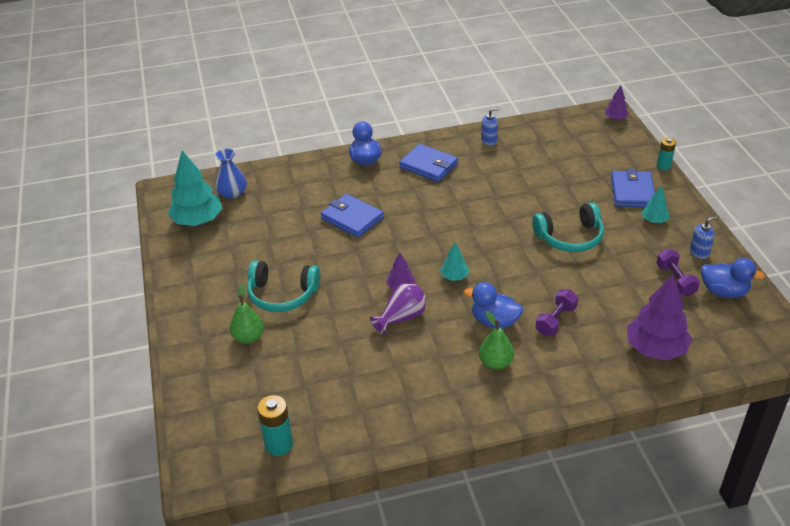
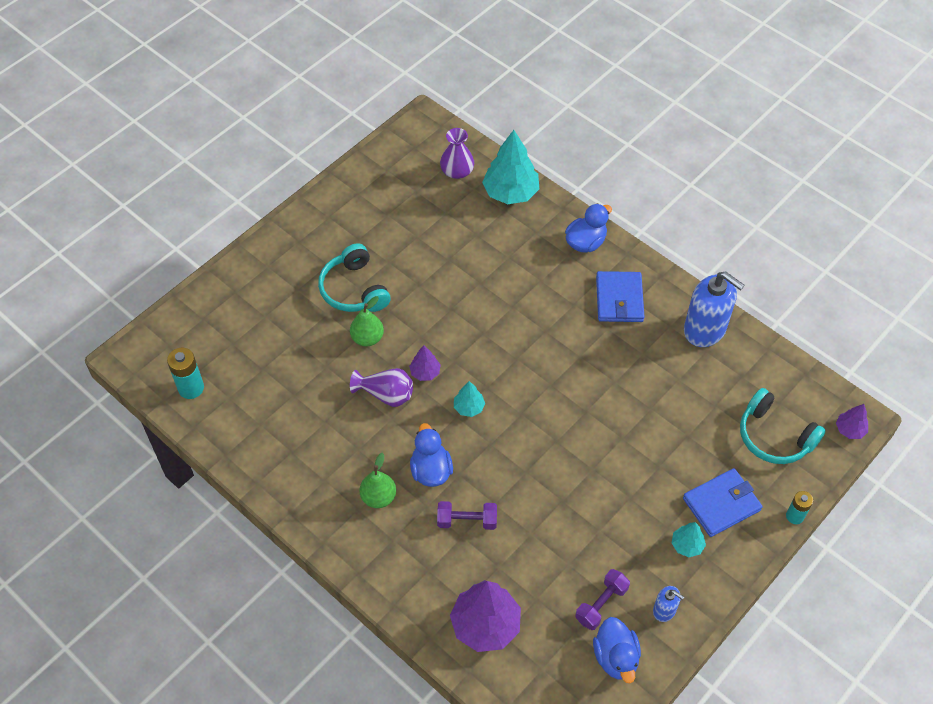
camera: 55 degrees right, 15 degrees up
turquoise tree [168,150,222,226] -> turquoise tree moved to [482,130,539,204]
blue vase [215,149,247,199] -> purple vase [440,128,474,179]
green pear [230,284,264,344] -> green pear moved to [350,296,384,346]
blue wallet [321,194,384,238] -> none
blue soap dispenser [481,108,500,146] -> blue soap dispenser [684,272,745,347], size x2.09
turquoise headphones [532,202,604,252] -> turquoise headphones moved to [740,388,826,464]

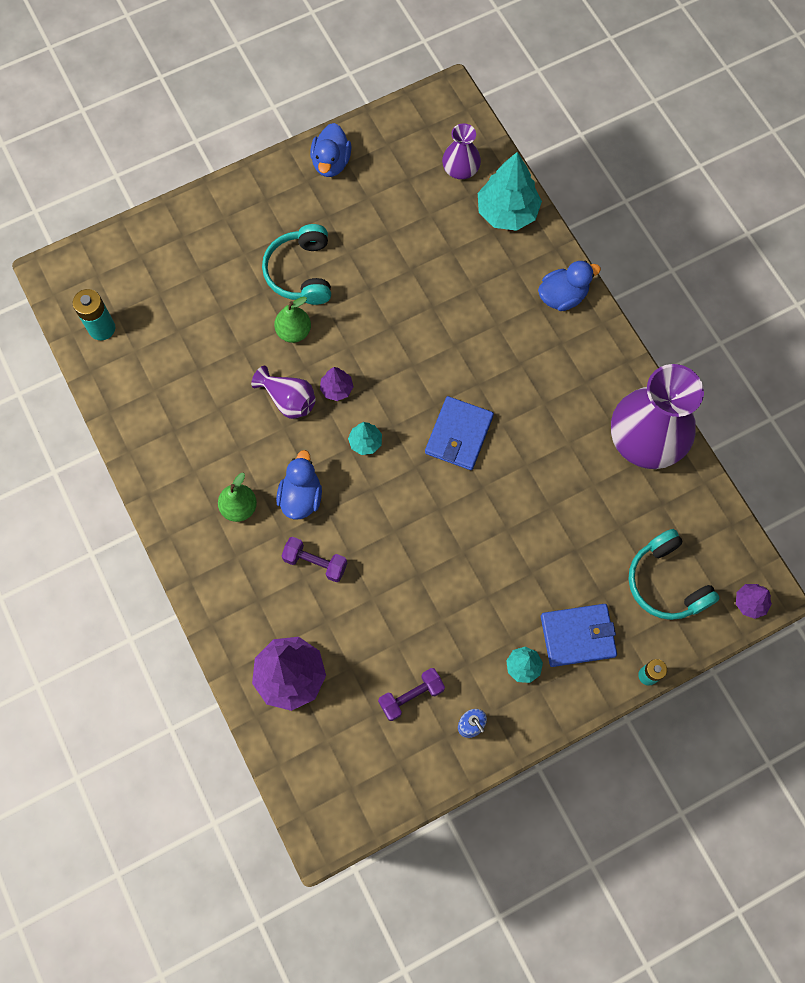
camera: 20 degrees right, 15 degrees up
blue duck [593,617,641,683] -> blue duck moved to [310,123,351,177]
blue wallet [596,271,644,322] -> blue wallet moved to [425,396,494,470]
blue soap dispenser [684,272,745,347] -> purple vase [611,364,704,469]

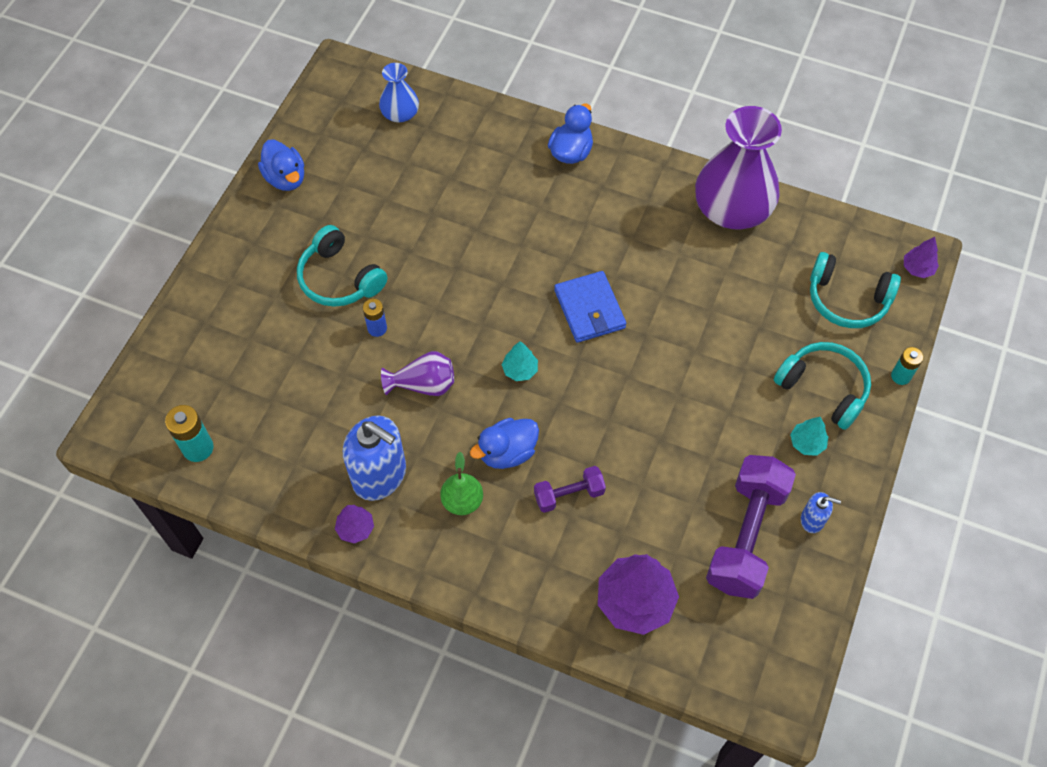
camera: 40 degrees left, 10 degrees down
green pear [274,296,311,343] -> blue battery [363,299,387,337]
blue duck [276,450,322,520] -> blue duck turned 90 degrees counterclockwise [470,418,539,469]
purple tree [320,367,353,401] -> purple tree moved to [335,505,374,544]
purple dumbbell [378,668,445,721] -> purple dumbbell [706,455,796,599], size x1.95
purple vase [442,123,481,179] -> blue vase [379,63,419,122]
turquoise tree [478,152,542,231] -> none
blue wallet [541,604,617,667] -> turquoise headphones [774,342,871,430]
none -> blue soap dispenser [343,416,406,501]

